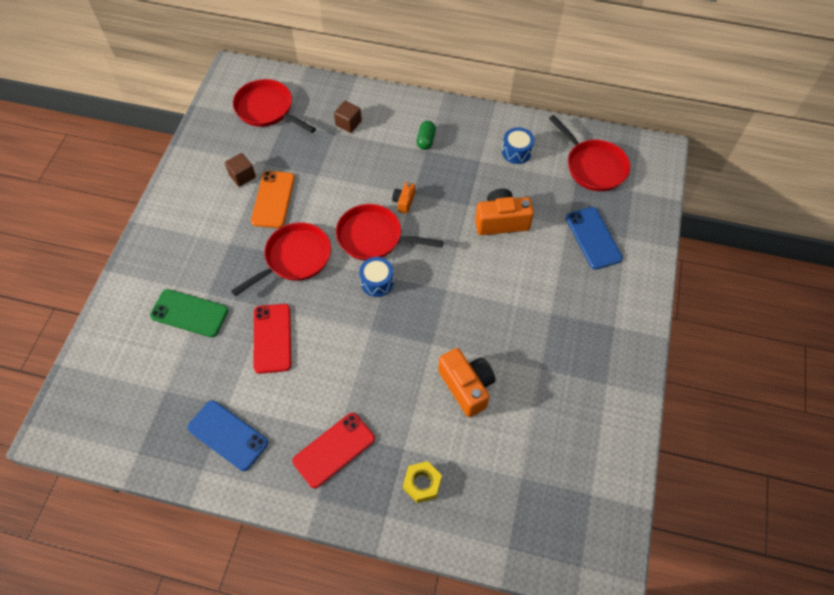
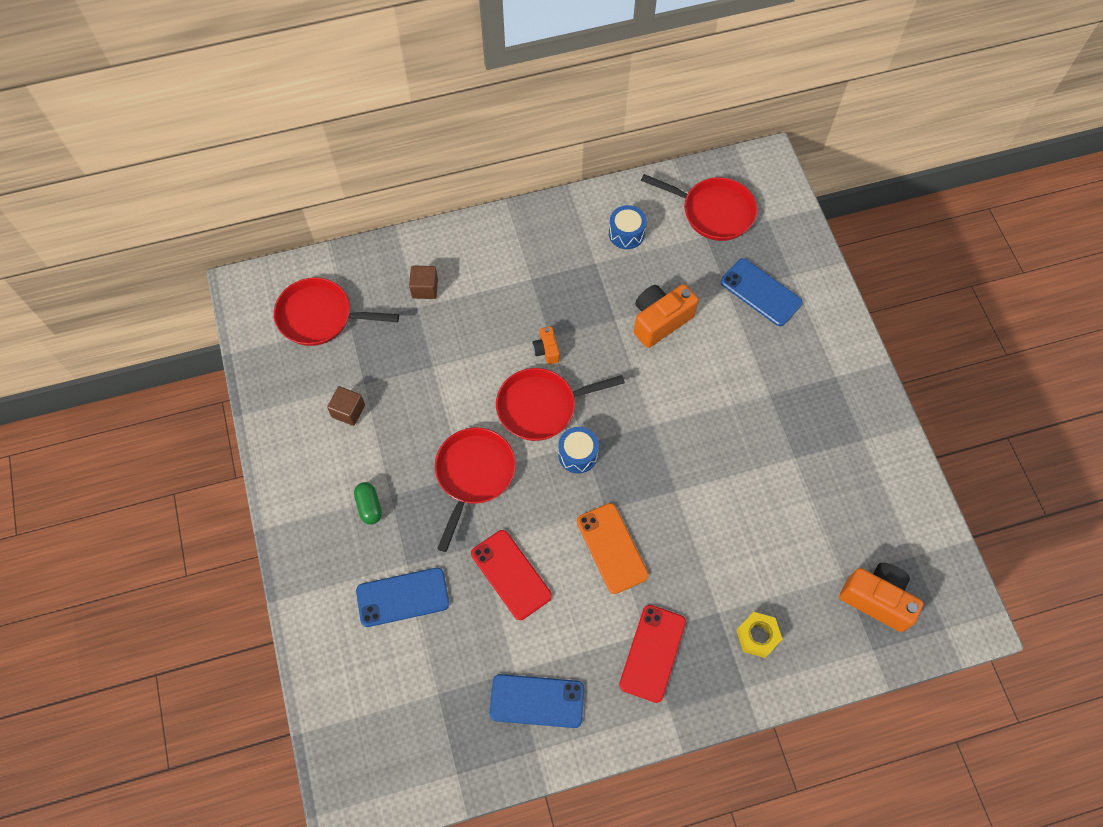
camera: 30 degrees left, 5 degrees up
green phone [150,289,228,337] -> blue phone [356,568,449,627]
orange phone [251,171,295,228] -> orange phone moved to [577,503,649,594]
green capsule [417,121,436,150] -> green capsule moved to [354,482,382,525]
orange camera [438,348,495,417] -> orange camera moved to [840,563,924,632]

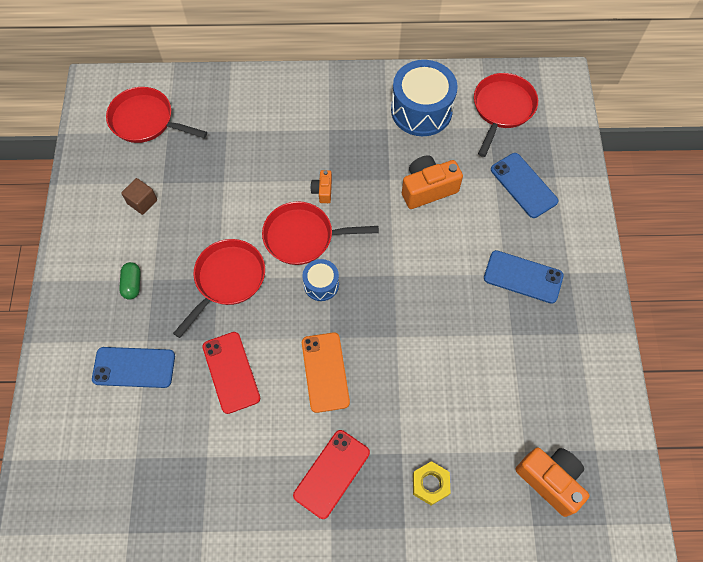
camera: 15 degrees right, 0 degrees up
brown cube [409,265,438,299] -> none
blue phone [489,674,584,728] -> blue phone moved to [484,250,564,304]
blue drum [609,205,647,249] -> blue drum [391,60,458,136], size x1.93
red pan [641,174,757,241] -> red pan turned 105 degrees counterclockwise [474,73,538,157]

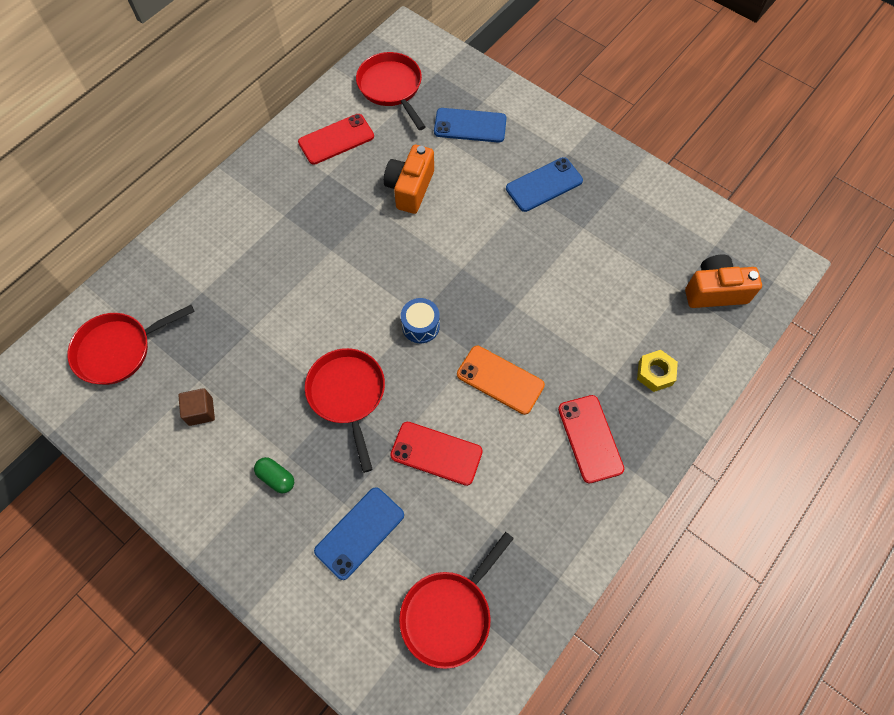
camera: 50 degrees left, 0 degrees up
red pan [262,201,379,265] -> red pan moved to [399,532,514,669]
orange camera [310,170,332,203] -> none
blue drum [391,60,458,136] -> red phone [298,114,374,165]

